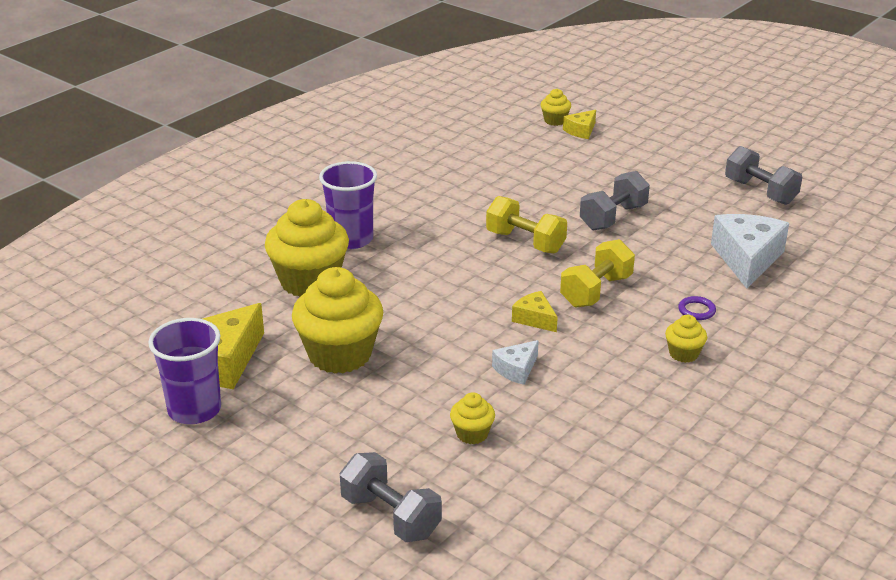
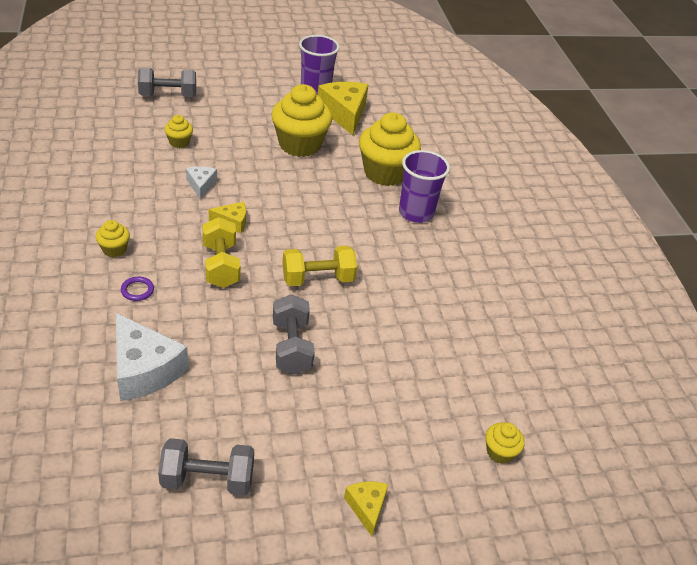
camera: 125 degrees right, 10 degrees up
yellow cheese [563,110,596,139] -> yellow cheese moved to [344,481,389,536]

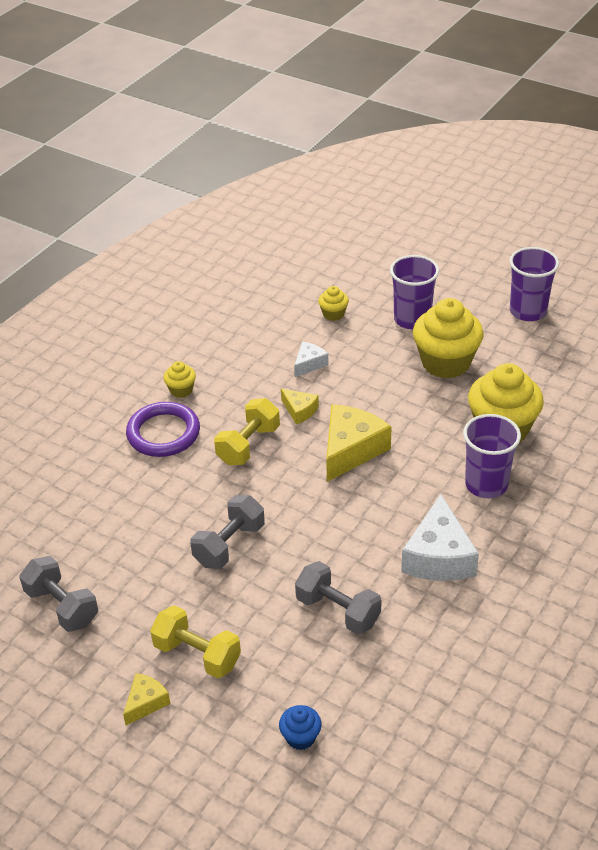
camera: 50 degrees right, 0 degrees up
white cheese [116,313,188,401] -> white cheese moved to [401,494,479,581]
purple ring [121,277,154,301] -> purple ring [126,402,200,457], size x2.33
grey dumbbell [138,68,196,97] -> grey dumbbell moved to [295,561,382,635]
yellow dumbbell [282,246,357,286] -> yellow dumbbell moved to [150,605,241,678]
yellow cheese [318,82,369,135] -> yellow cheese moved to [326,404,392,482]
yellow cupcake [486,423,525,464] -> blue cupcake [279,705,322,750]
none -> purple cup [390,255,439,329]

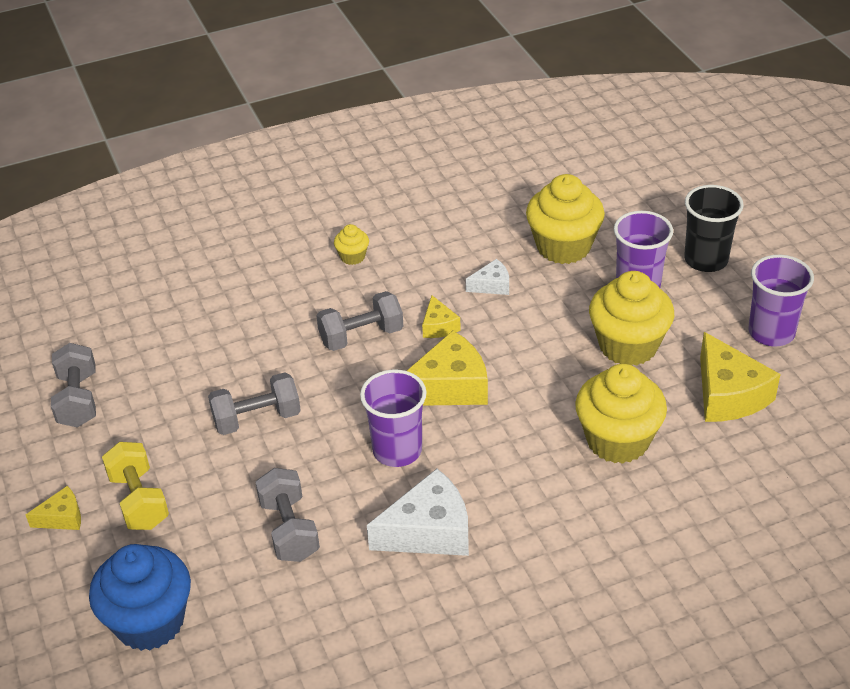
camera: 35 degrees right, 0 degrees up
purple ring [126,402,200,457] -> none
yellow dumbbell [214,398,280,465] -> grey dumbbell [316,291,403,351]
blue cupcake [279,705,322,750] -> blue cupcake [89,544,191,651], size x2.17
yellow cupcake [318,286,349,321] -> yellow cupcake [526,174,605,264], size x2.17
white cheese [401,494,479,581] -> white cheese turned 150 degrees counterclockwise [367,469,469,556]
purple cup [463,414,521,498] -> purple cup moved to [360,369,427,467]
none -> black cup [684,185,744,272]
none -> yellow cheese [700,332,781,422]

